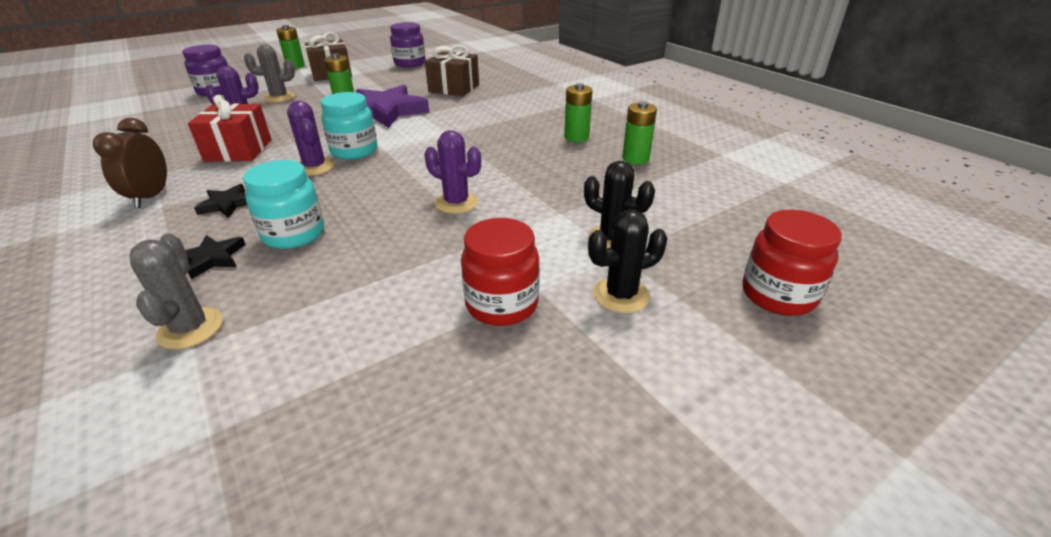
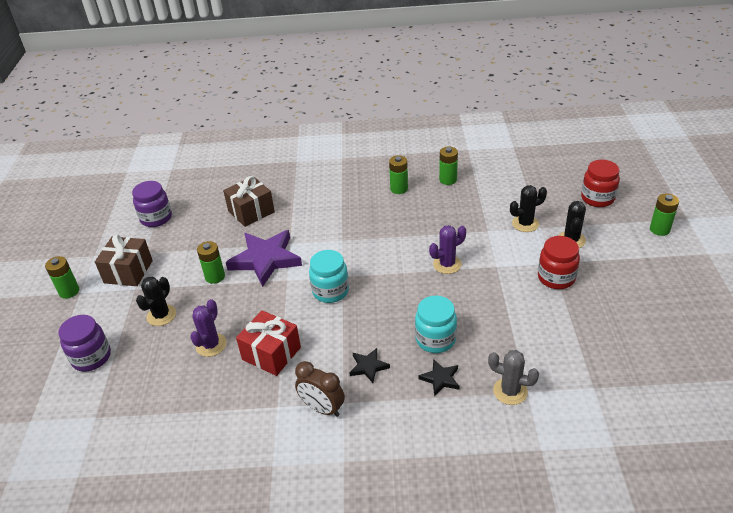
camera: 55 degrees left, 5 degrees up
grey cactus [244,45,295,103] -> black cactus [136,277,176,326]
purple cactus [287,101,335,176] -> none
none -> green battery [650,193,679,236]

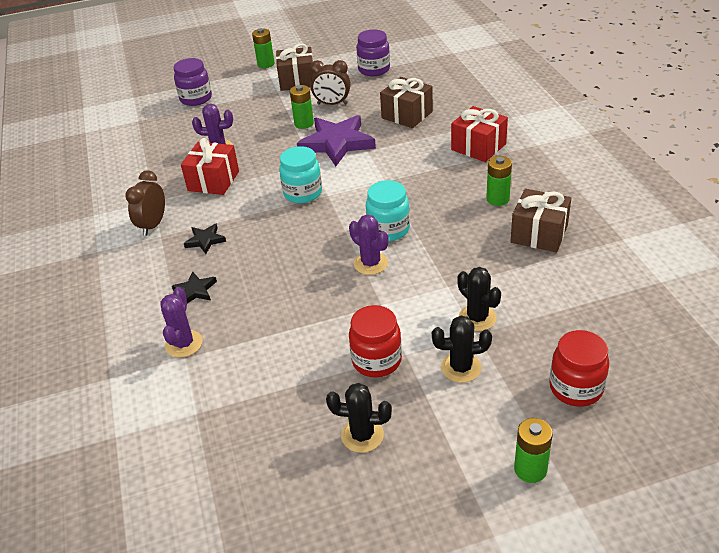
camera: 75 degrees right, 0 degrees up
black cactus [136,277,176,326] -> black cactus moved to [326,383,392,453]
turquoise jar [415,296,457,353] -> turquoise jar moved to [366,180,410,241]
green battery [439,147,458,185] -> brown gift [510,189,571,252]
grey cactus [488,350,539,405] -> purple cactus [160,287,203,358]
none -> brown clock [310,60,351,105]
none -> red gift [451,106,508,162]

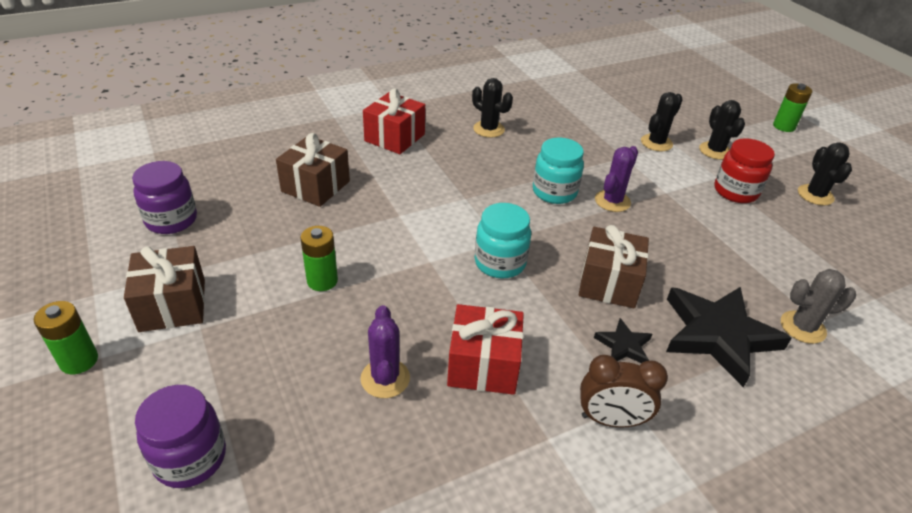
camera: 105 degrees left, 0 degrees up
purple cactus [160,287,203,358] -> grey cactus [781,269,856,344]
black star [172,272,217,303] -> black star [666,287,792,388], size x2.14
purple star [297,115,376,166] -> none
brown clock [310,60,351,105] -> none
green battery [486,156,512,206] -> black cactus [472,78,513,138]
brown gift [510,189,571,252] -> brown gift moved to [579,225,649,308]
red jar [549,330,609,407] -> none

